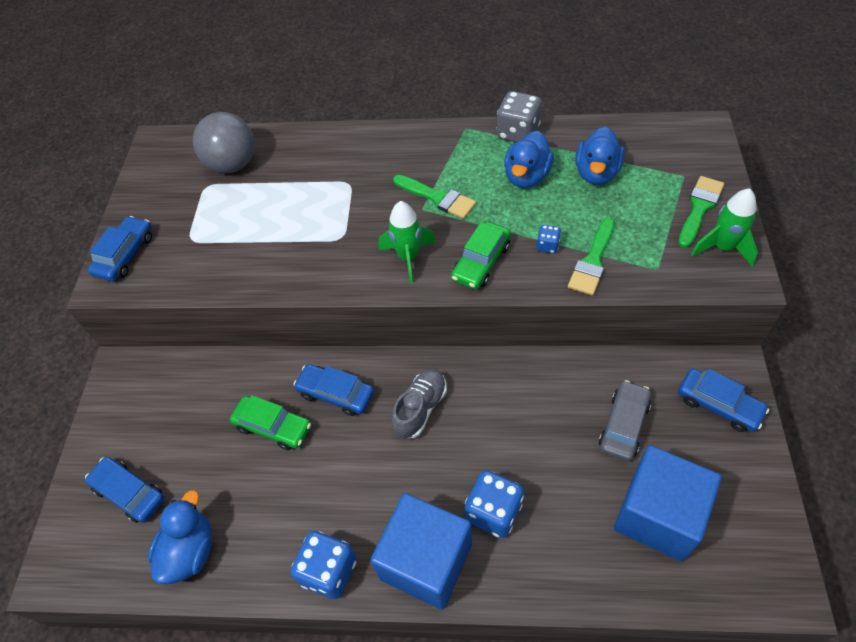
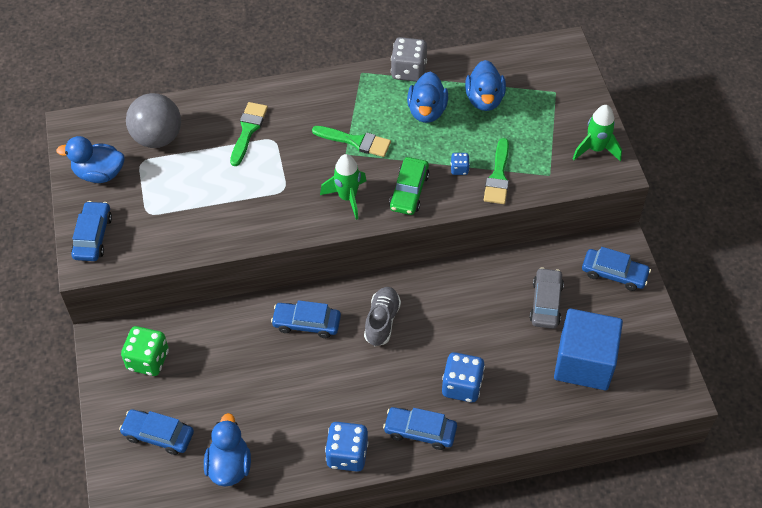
camera: 20 degrees left, 0 degrees up
green car [230,395,311,450] -> none
blue cube [371,493,472,610] -> blue car [383,407,457,450]
green brush [678,176,724,248] -> green brush moved to [230,102,268,166]
none -> blue duck [56,136,124,183]
none -> green dice [121,326,169,376]

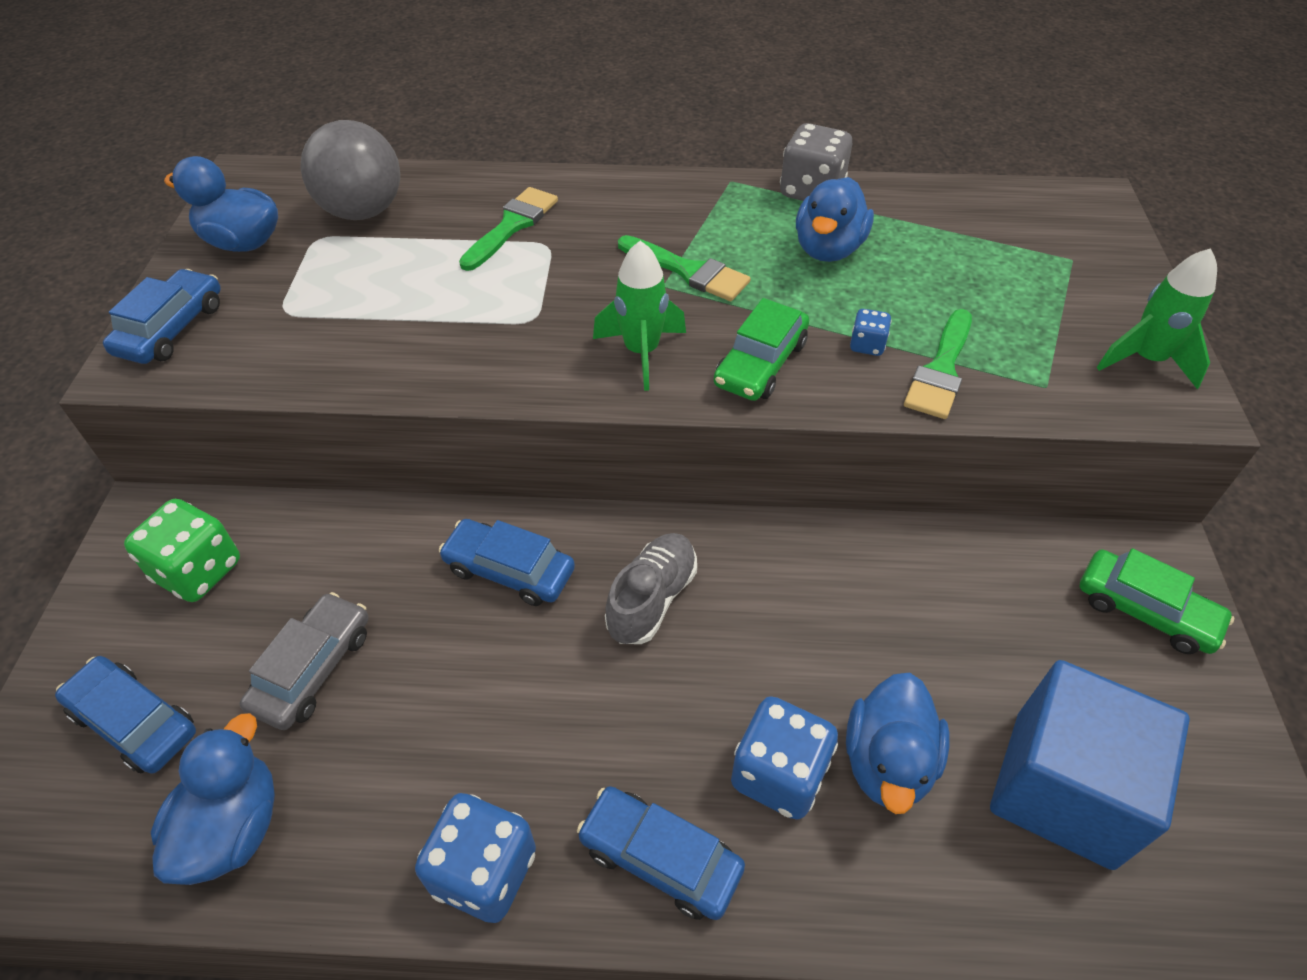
camera: 15 degrees right, 5 degrees down
blue duck [465,60,506,111] -> blue duck moved to [846,673,950,814]
grey car [529,267,564,329] -> grey car moved to [240,592,368,730]
blue car [582,247,651,291] -> green car [1079,548,1234,654]

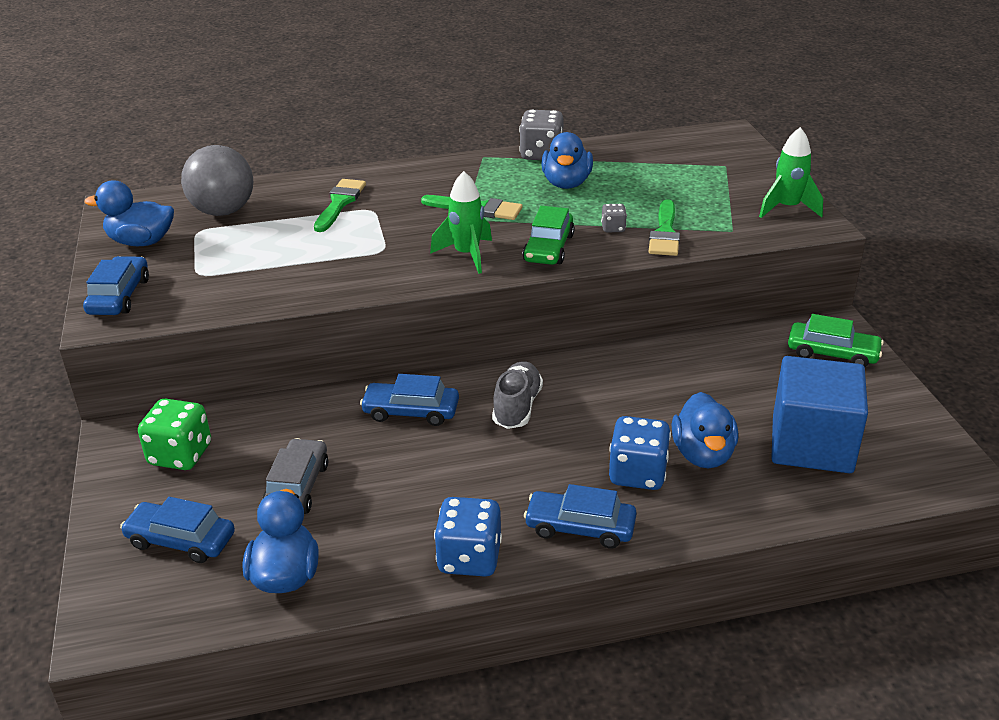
camera: 15 degrees left, 15 degrees down
blue dice [850,309,892,356] -> grey dice [601,204,627,232]

